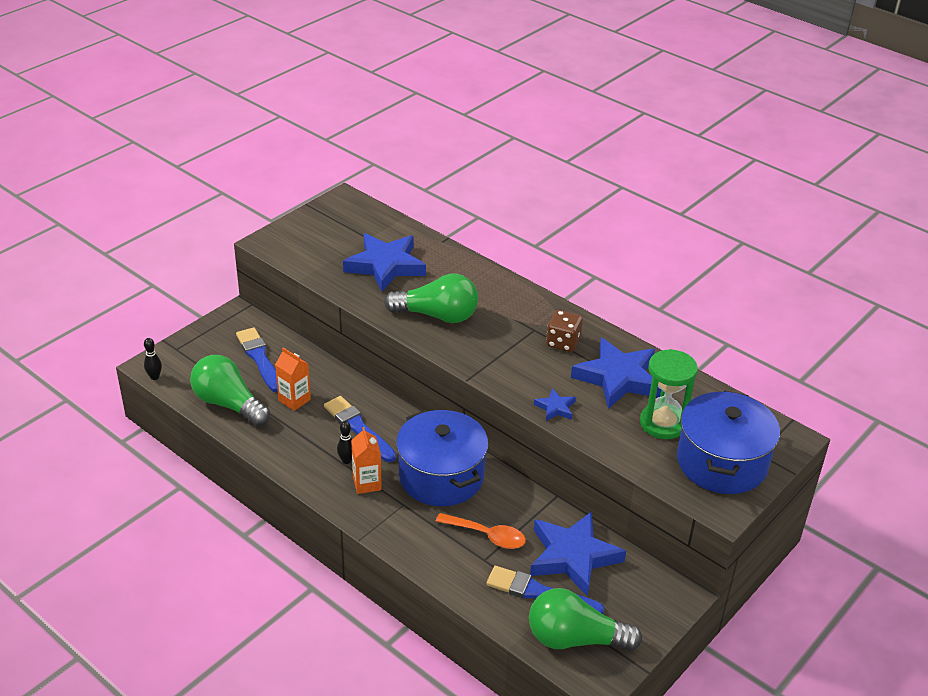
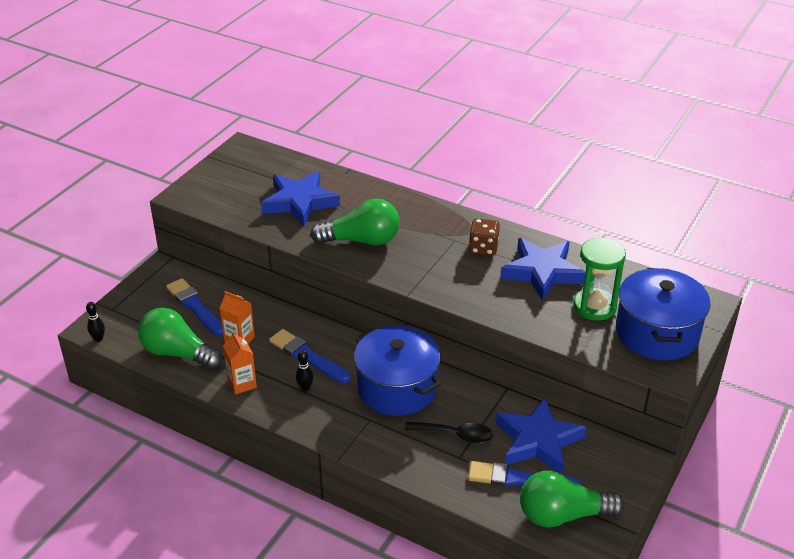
camera: 10 degrees left, 0 degrees up
orange carton [351,427,382,494] -> orange carton moved to [223,331,257,395]
orange spoon [435,513,526,549] -> black spoon [405,422,493,444]
blue star [534,388,576,421] -> none

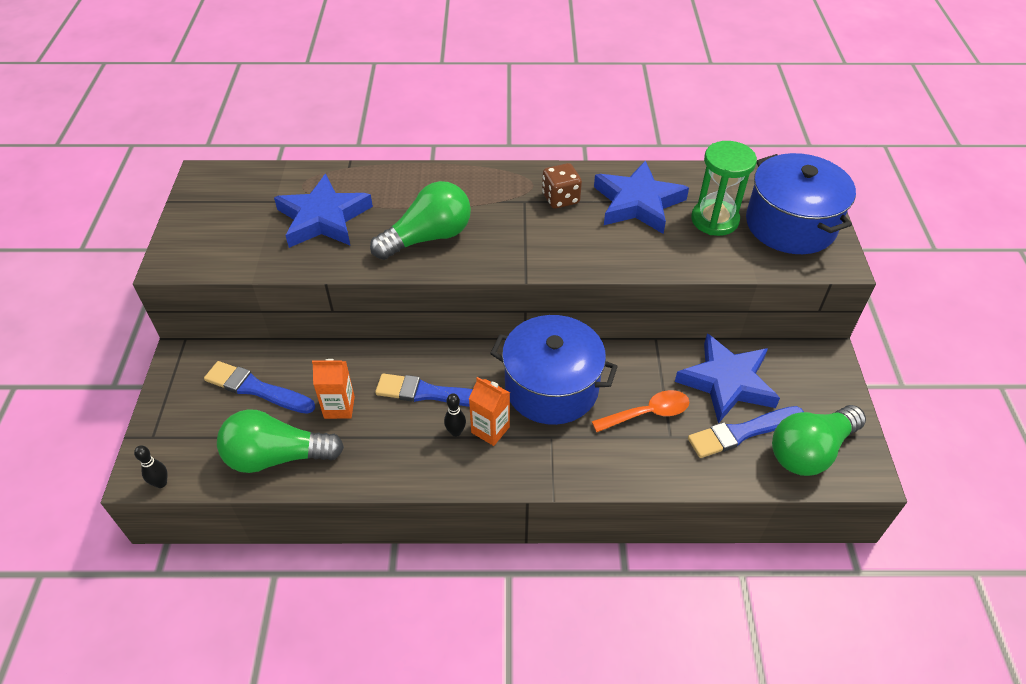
camera: 30 degrees left, 10 degrees up
orange carton [223,331,257,395] -> orange carton moved to [469,377,510,446]
black spoon [405,422,493,444] -> orange spoon [592,390,689,432]

